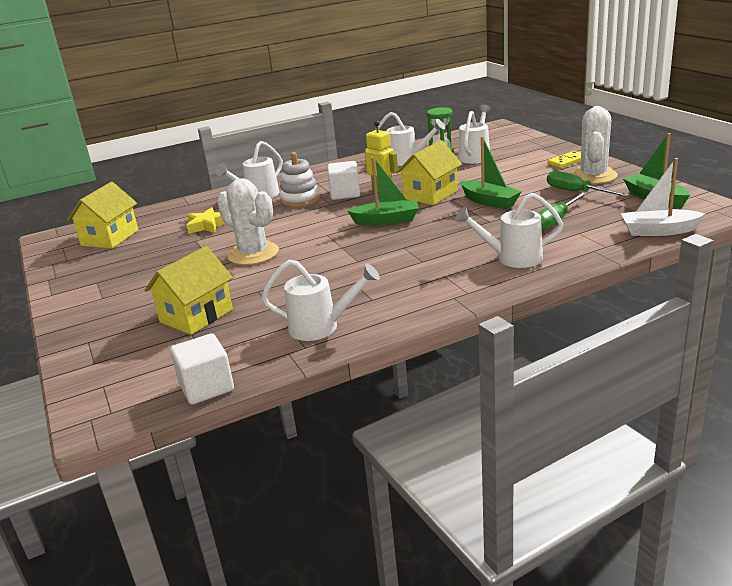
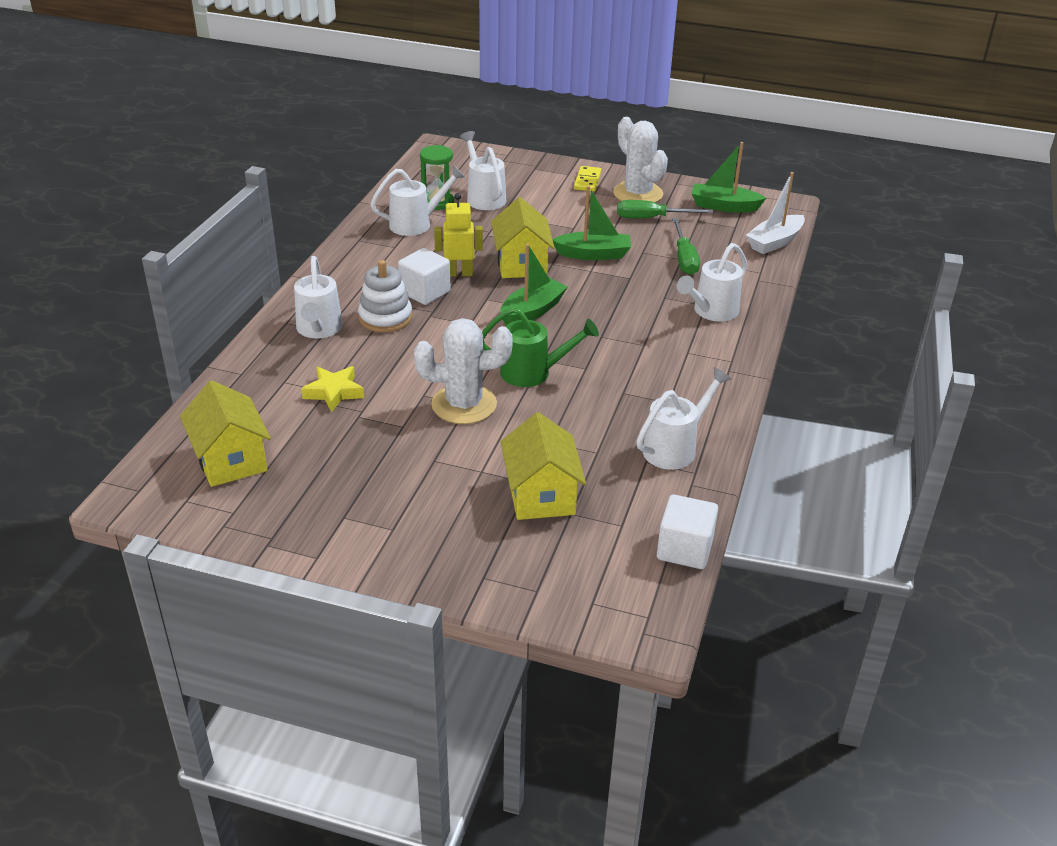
camera: 50 degrees left, 10 degrees up
none -> green watering can [482,307,599,387]

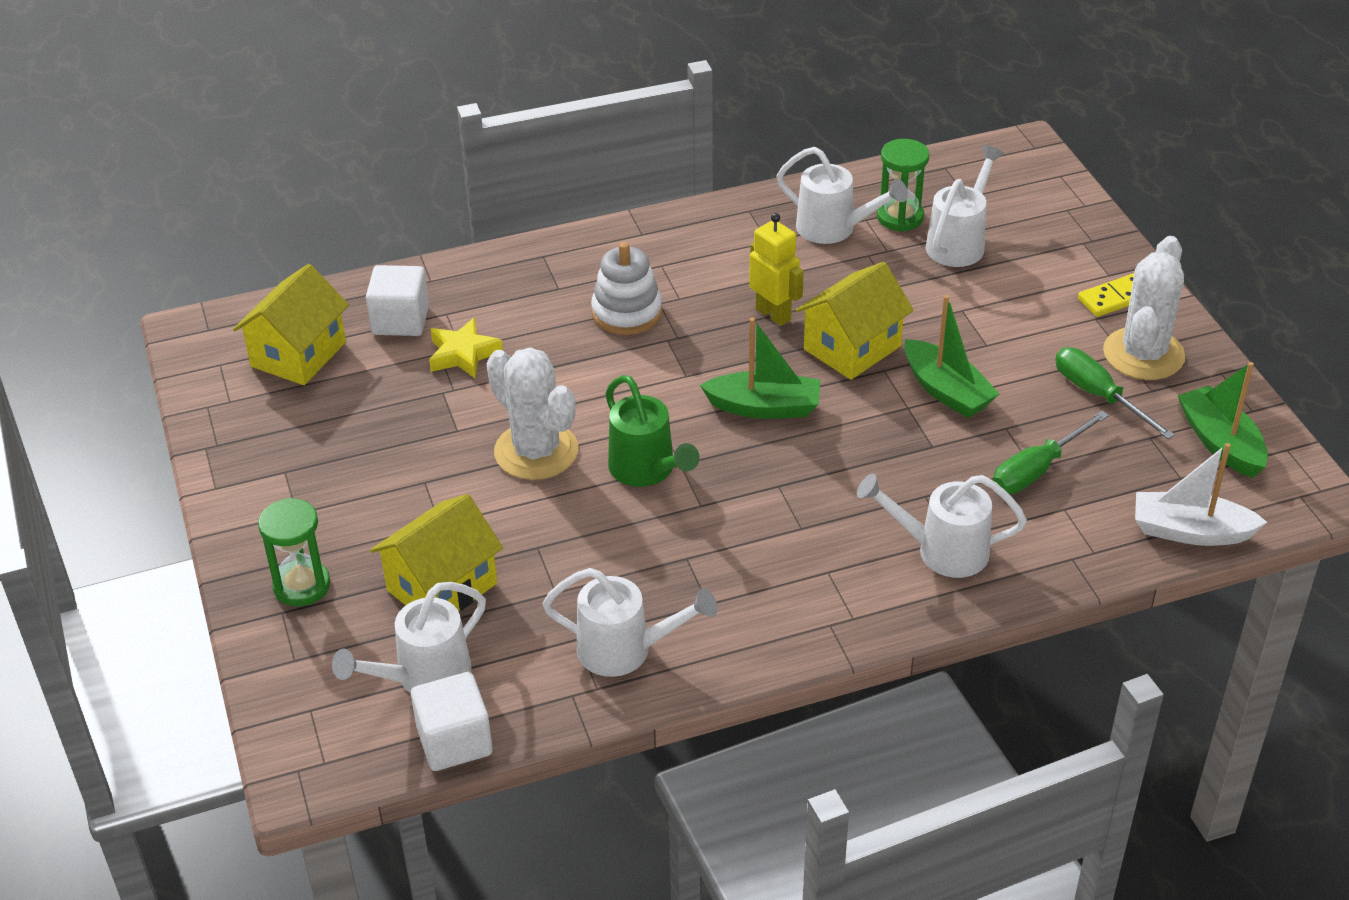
camera: 55 degrees right, 5 degrees up
white watering can [294,256,343,338] -> white watering can moved to [332,582,486,693]
white cube [398,248,451,305] -> white cube moved to [366,265,429,336]
none -> green hourglass [258,498,330,606]

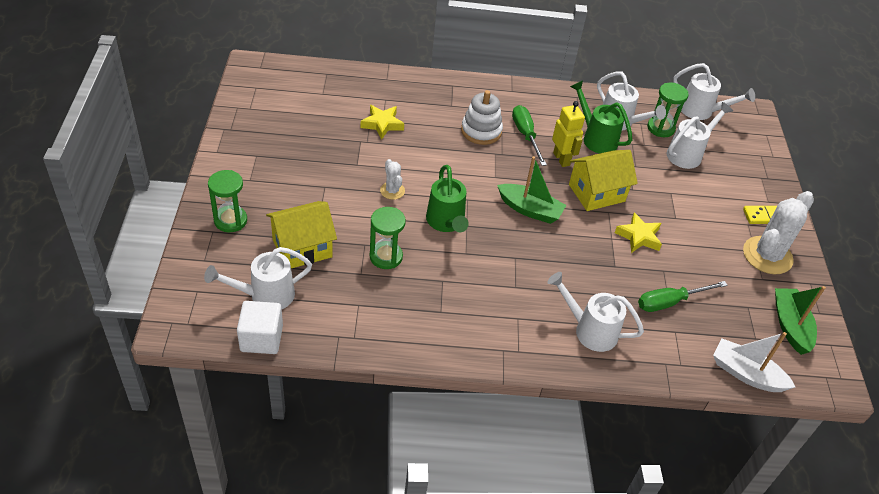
camera: 15 degrees right, 5 degrees up
yellow house [233,264,349,385] -> none
white cube [366,265,429,336] -> none
white cactus [487,347,578,480] -> white cactus [380,159,405,200], size x0.51
white watering can [542,568,717,677] -> white watering can moved to [673,63,755,120]
green boat [904,295,999,418] -> yellow star [615,212,662,253]
green screwdriver [1055,347,1175,439] -> green screwdriver moved to [512,105,547,166]
none -> green hourglass [370,207,406,269]
none -> green watering can [570,80,632,154]

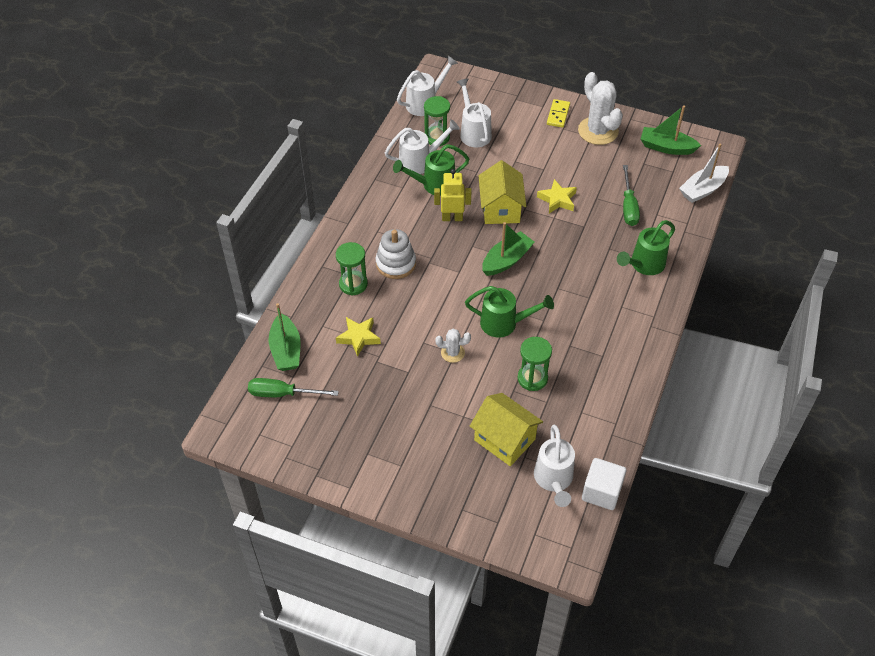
camera: 65 degrees left, 5 degrees up
green hourglass [208,170,247,232] -> green hourglass moved to [336,242,368,296]
yellow house [266,201,337,268] -> yellow house turned 45 degrees counterclockwise [470,393,543,466]
green screwdriver [512,105,547,166] -> green screwdriver moved to [248,378,339,397]
white watering can [547,272,644,352] -> green watering can [617,220,675,275]
none -> green boat [269,303,301,371]

